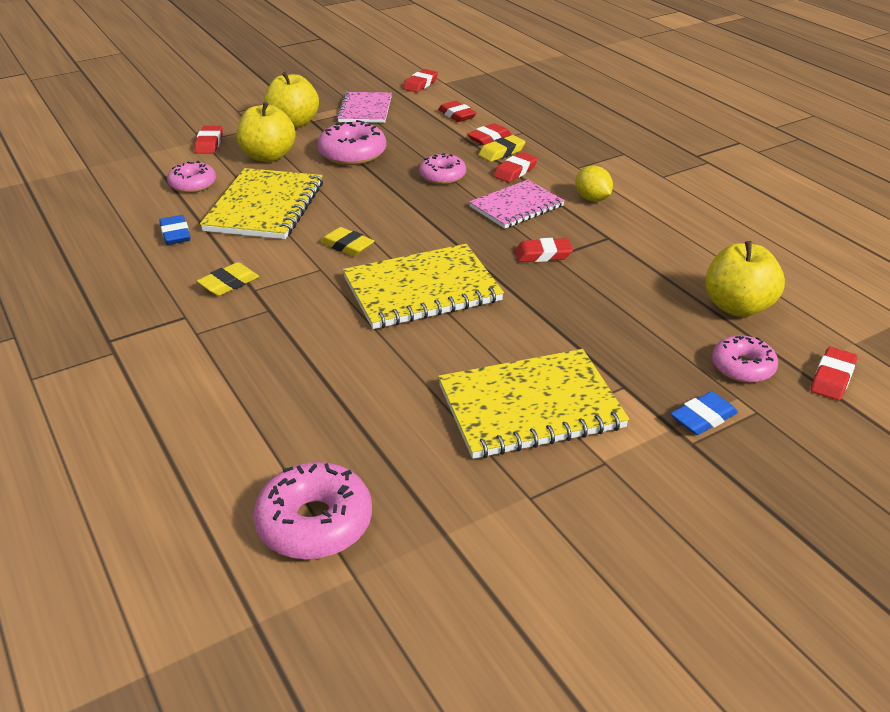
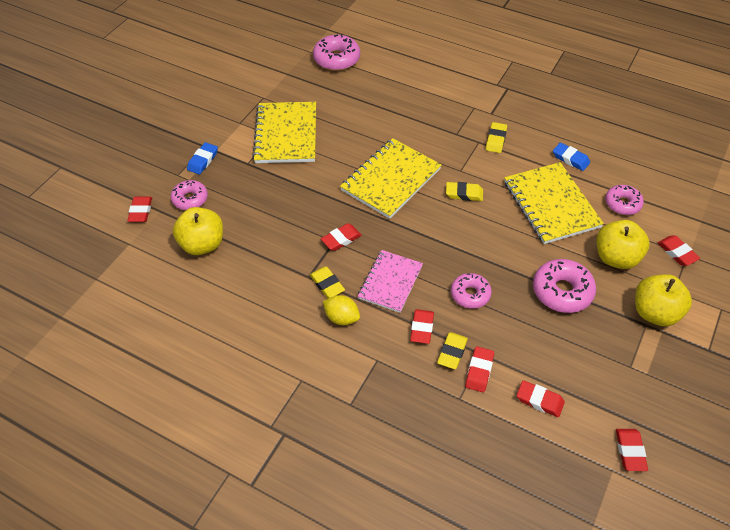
camera: 150 degrees right, 15 degrees up
pink notebook [337,92,392,123] -> none
yellow notebook [438,349,629,459] -> yellow notebook turned 45 degrees counterclockwise [252,102,316,163]
none -> yellow eraser [310,266,345,298]

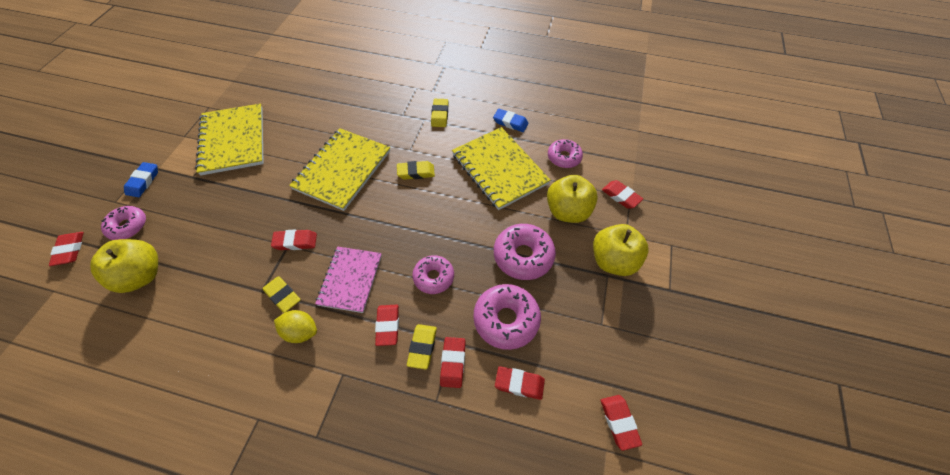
camera: 15 degrees left, 5 degrees up
pink donut [313,34,360,71] -> pink donut moved to [473,284,541,350]
red eraser [321,223,362,251] -> red eraser turned 45 degrees clockwise [271,229,317,250]

